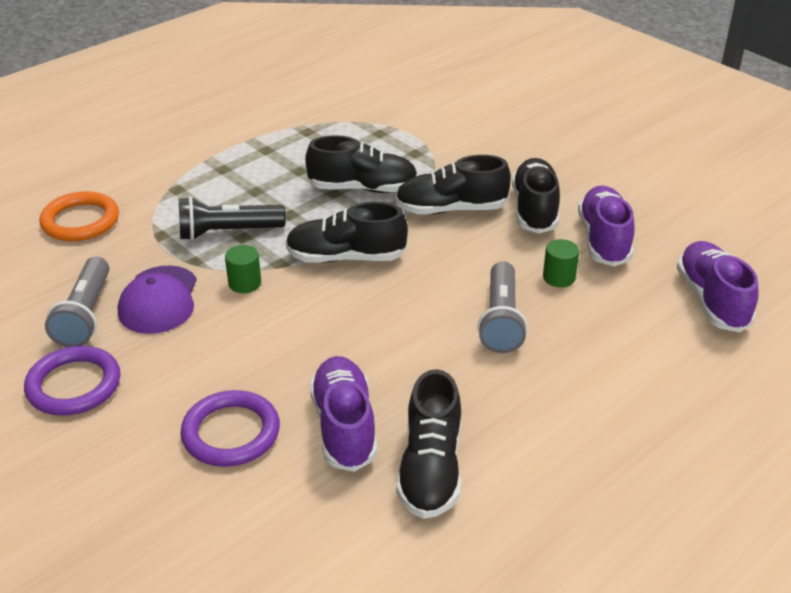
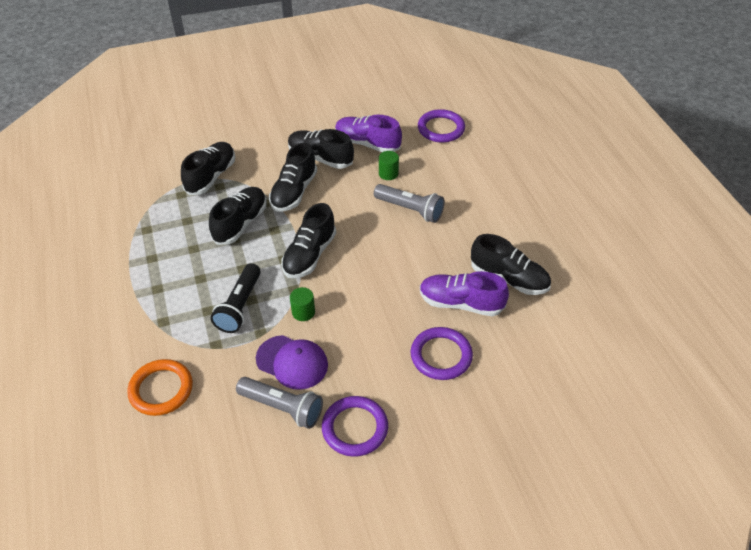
camera: 65 degrees left, 10 degrees up
purple shoe [677,241,758,332] -> purple ring [418,109,465,142]
none -> black shoe [181,142,235,195]

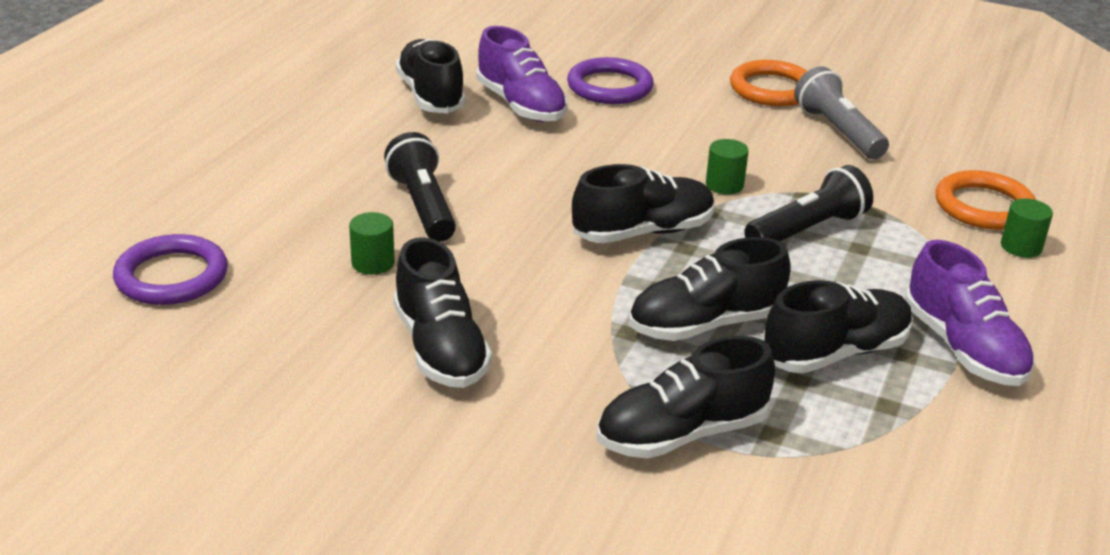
camera: 140 degrees left, 15 degrees down
purple cap [256,335,328,390] -> none
black shoe [269,143,317,212] -> black shoe moved to [763,280,913,373]
purple ring [322,396,388,457] -> orange ring [730,60,807,106]
purple shoe [335,115,402,152] -> purple shoe moved to [905,240,1035,386]
grey flashlight [374,184,445,223] -> black flashlight [384,132,456,242]
none -> green cylinder [1001,198,1053,258]

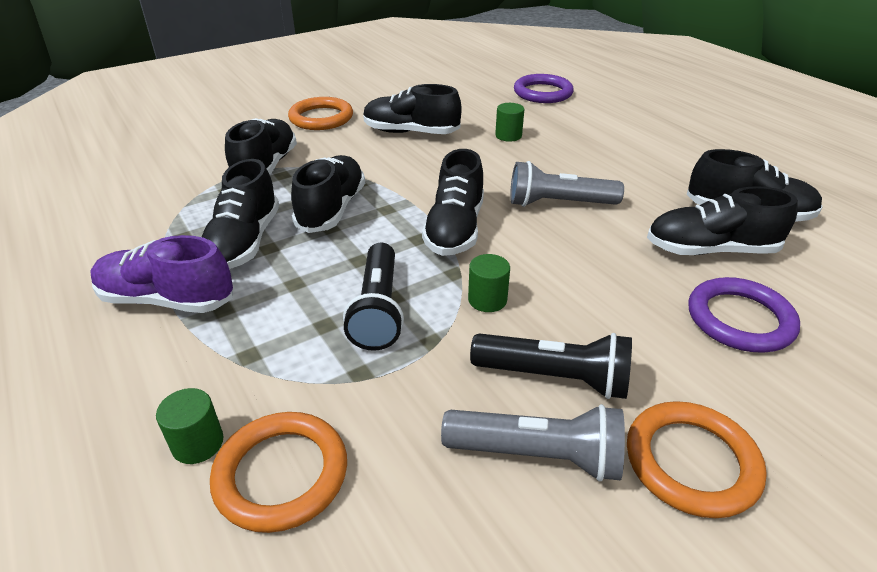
camera: 125 degrees right, 5 degrees up
black flashlight [384,132,456,242] -> black flashlight moved to [470,333,632,399]
purple shoe [476,26,568,122] -> black shoe [647,186,798,255]
none -> orange ring [288,97,353,130]
none -> grey flashlight [510,161,624,207]

